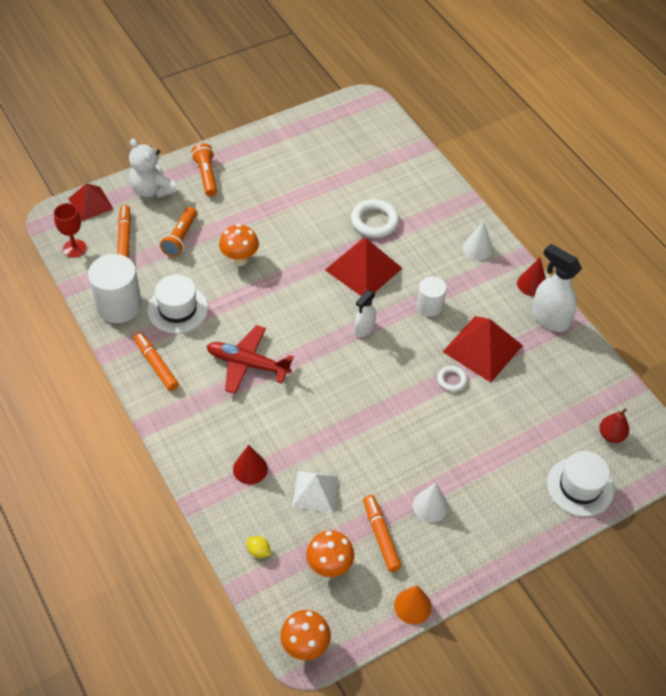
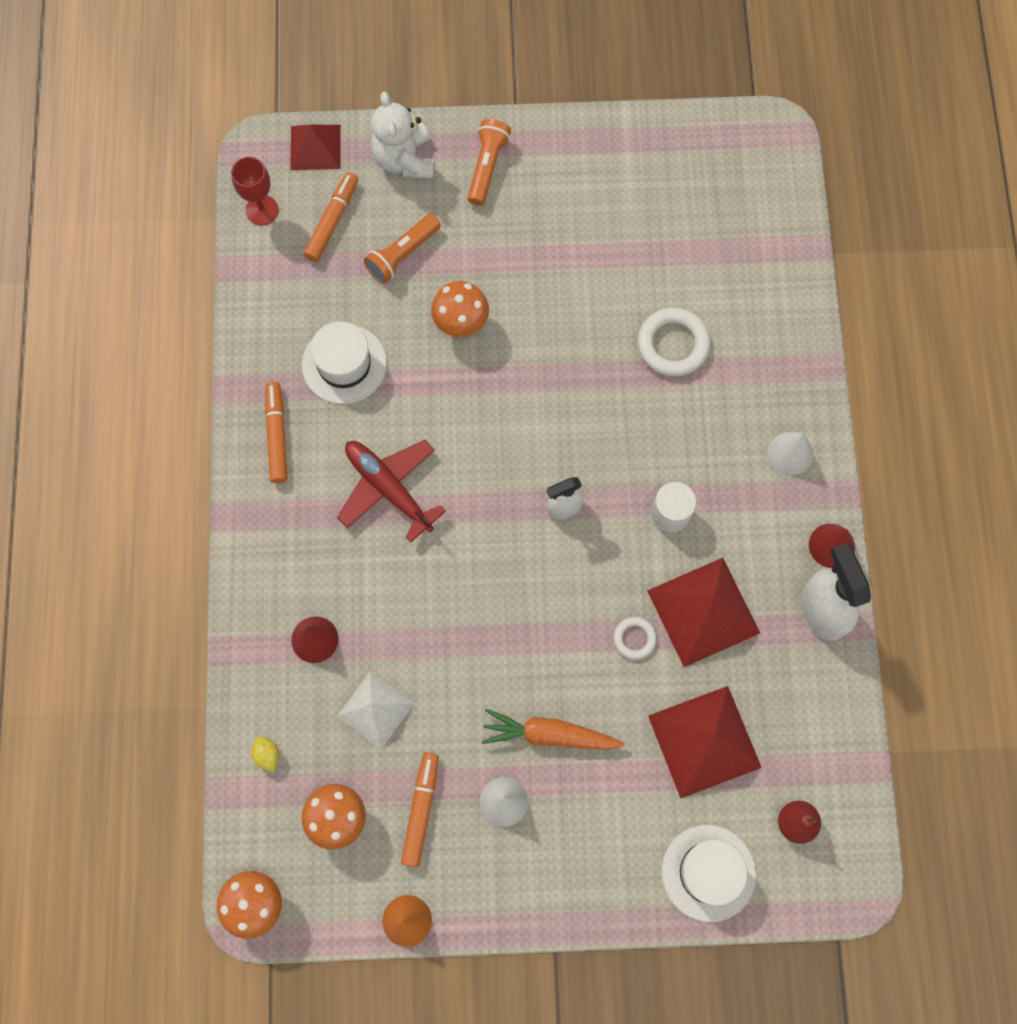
camera: 30 degrees right, 20 degrees up
white cylinder [88,254,142,323] -> none
red pyramid [325,238,402,296] -> red pyramid moved to [648,686,762,798]
none -> orange carrot [481,709,625,750]

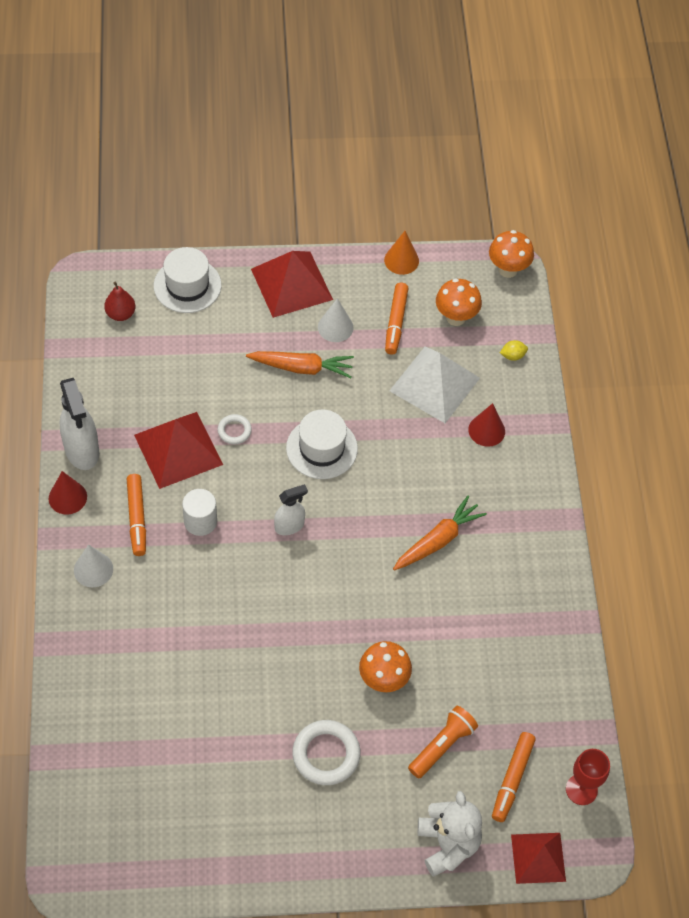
camera: 175 degrees right, 15 degrees down
yellow lemon [251,736,279,772] -> yellow lemon turned 75 degrees counterclockwise [500,340,528,361]
orange marker [265,382,288,483] -> orange marker moved to [127,474,146,556]
white hat [302,321,387,404] -> white hat moved to [286,410,358,479]
red plane [337,440,446,543] -> orange carrot [393,496,487,571]
white pyramid [337,671,415,749] -> white pyramid [390,347,480,423], size x1.55
orange flashlight [468,119,511,206] -> none
white ring [638,308,711,376] -> white ring moved to [292,720,361,785]
red pyramid [648,686,762,798] -> red pyramid moved to [251,251,333,318]

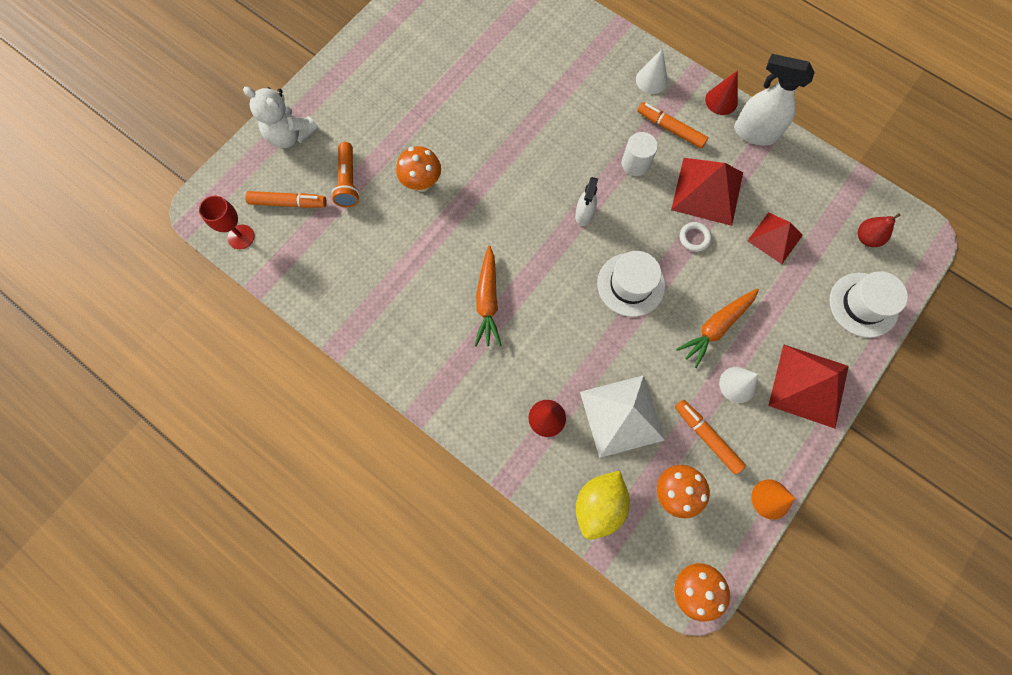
camera: 135 degrees right, 15 degrees up
white ring [292,720,361,785] -> none
orange marker [492,732,536,822] -> orange marker turned 120 degrees clockwise [245,191,327,208]
yellow lemon [500,340,528,361] -> yellow lemon [576,471,630,540], size x2.28
red pyramid [511,833,566,884] -> red pyramid moved to [747,212,803,264]

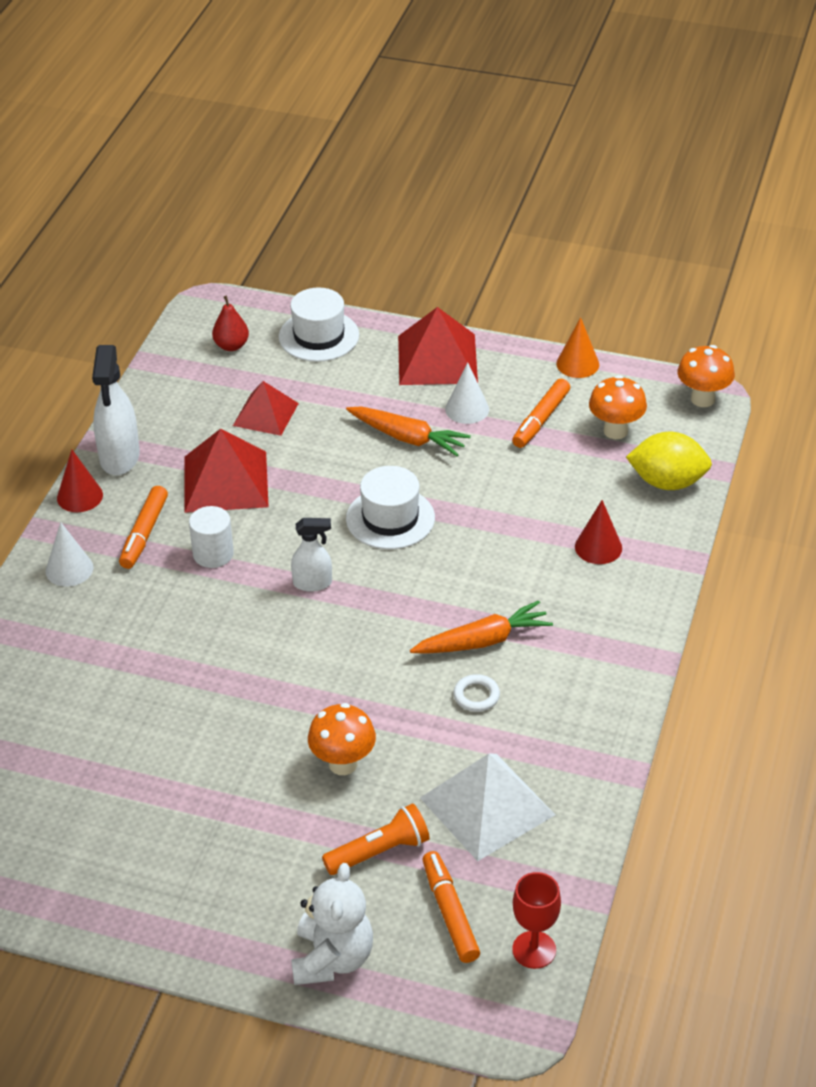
camera: 110 degrees left, 30 degrees down
white pyramid [580,375,665,458] -> white pyramid moved to [420,753,555,861]
white ring [680,222,712,252] -> white ring moved to [453,674,500,712]

